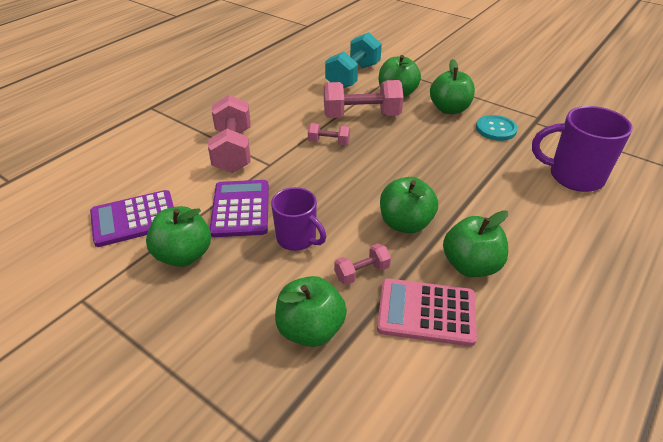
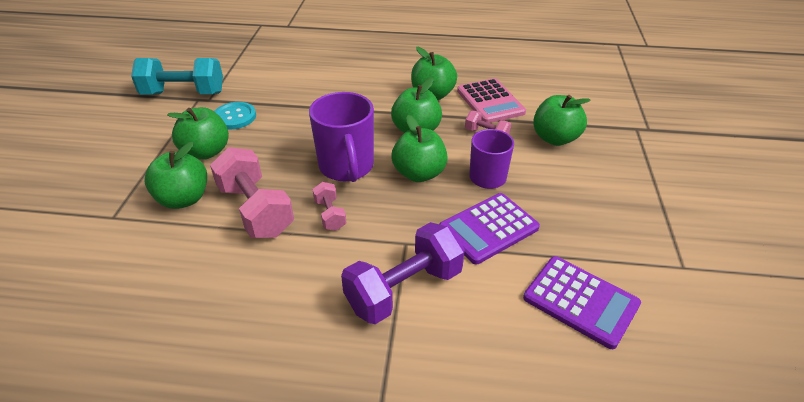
camera: 120 degrees left, 0 degrees up
green apple [146,206,211,267] -> green apple moved to [391,115,448,182]
pink dumbbell [208,95,251,173] -> purple dumbbell [341,222,465,324]
turquoise dumbbell [325,32,382,88] -> turquoise dumbbell moved to [131,58,223,94]
purple mug [532,106,633,192] -> purple mug moved to [309,92,374,182]

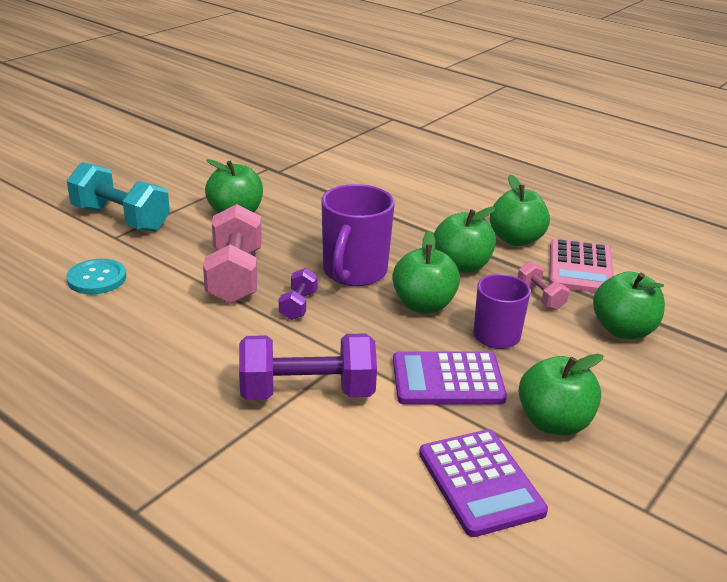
camera: 30 degrees right, 10 degrees down
turquoise dumbbell [131,58,223,94] -> turquoise dumbbell moved to [67,162,170,232]
green apple [144,142,207,209] -> green apple moved to [519,354,603,435]
turquoise button [214,102,256,129] -> turquoise button moved to [66,259,126,294]
pink dumbbell [312,182,346,231] -> purple dumbbell [279,268,318,320]

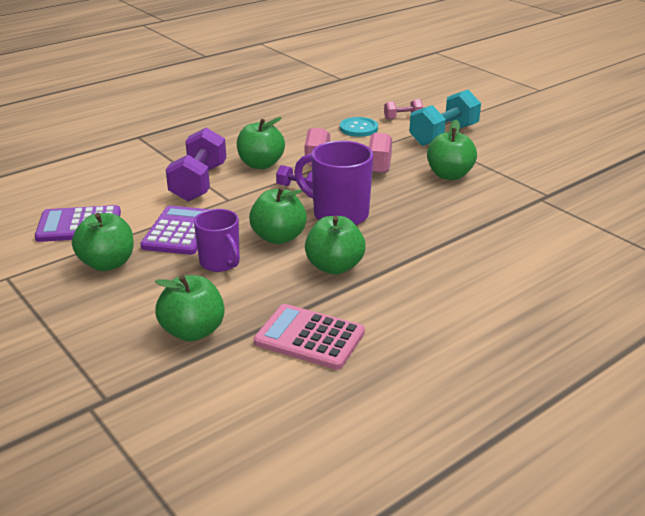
camera: 105 degrees right, 0 degrees up
green apple [490,175,550,246] -> green apple moved to [237,117,285,169]
pink dumbbell [517,261,569,310] -> pink dumbbell moved to [384,99,423,120]

